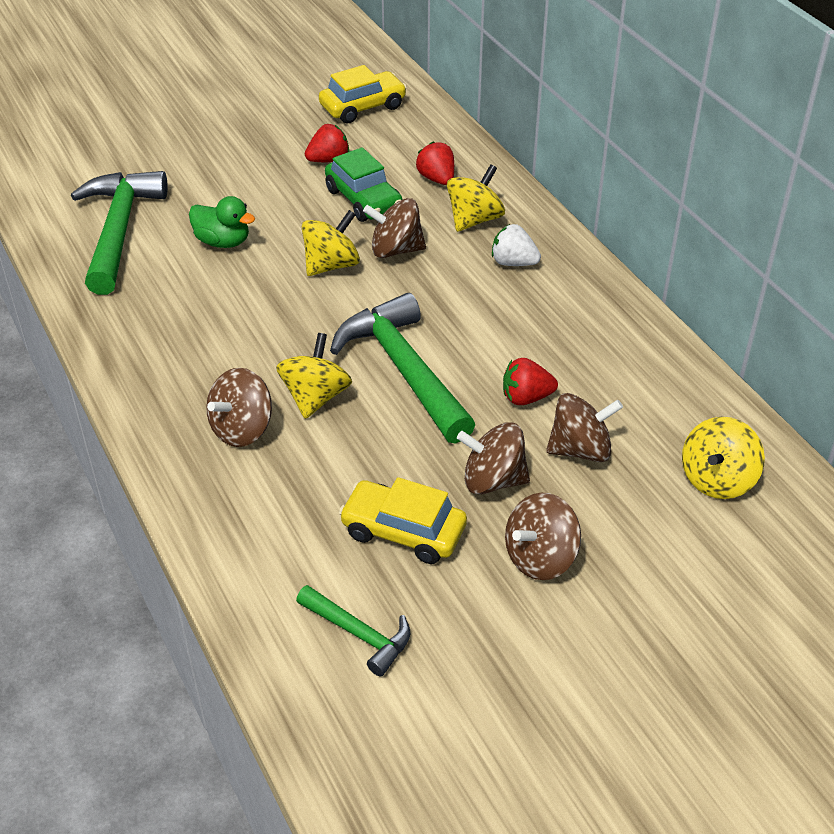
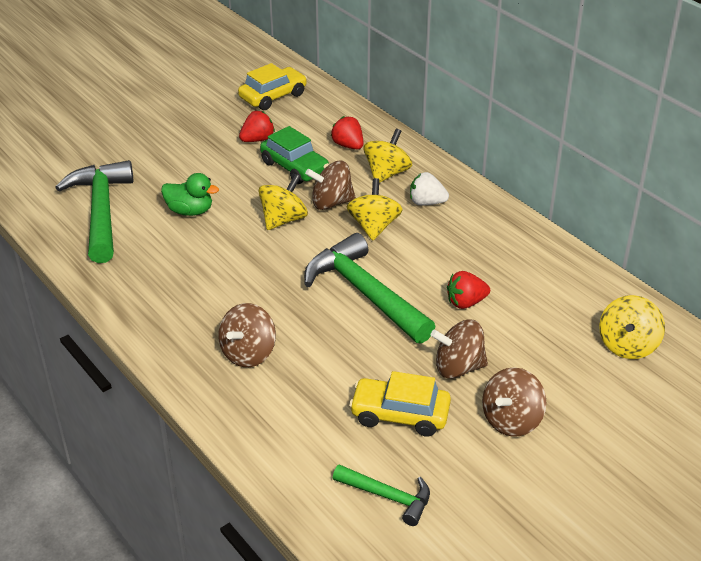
camera: 10 degrees left, 5 degrees down
yellow spinning top [276,333,352,419] -> yellow spinning top moved to [347,178,403,241]
brown spinning top [546,393,623,462] -> none

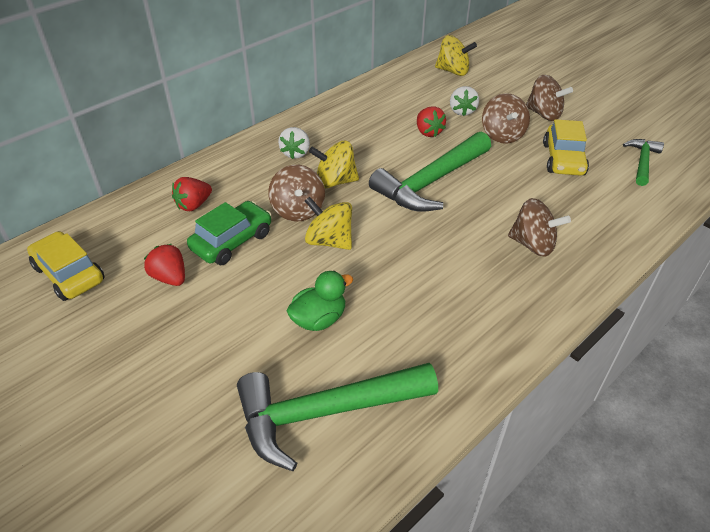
camera: 95 degrees left, 5 degrees up
green duck [161,173,219,216] -> green duck turned 45 degrees clockwise [287,271,353,331]
yellow spinning top [363,129,412,183] -> none
none -> white strawberry [450,86,479,116]

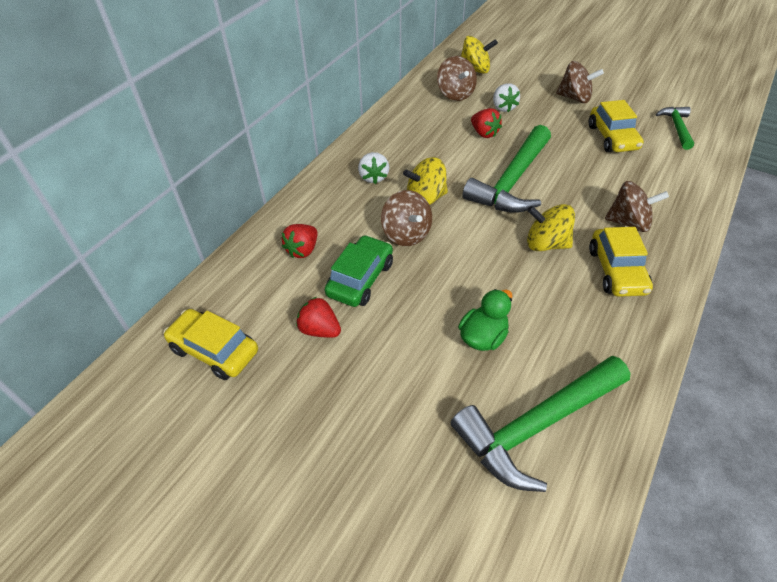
camera: 15 degrees left, 5 degrees up
yellow spinning top [305,197,352,250] -> yellow spinning top moved to [527,204,575,251]
brown spinning top [482,93,530,144] -> brown spinning top moved to [437,56,477,101]
none -> yellow car [589,227,653,297]

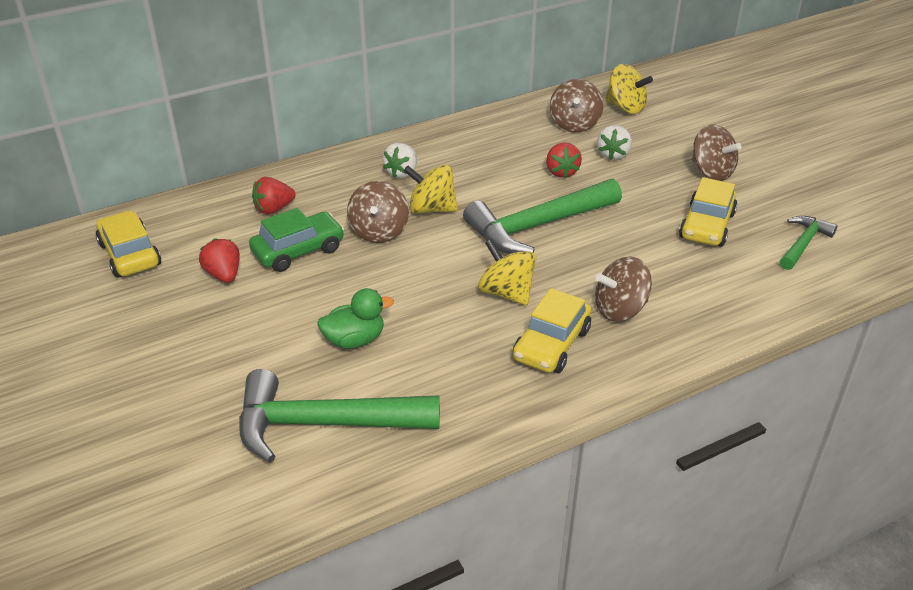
camera: 30 degrees right, 10 degrees down
brown spinning top [605,181,669,232] -> brown spinning top turned 120 degrees clockwise [595,257,652,322]

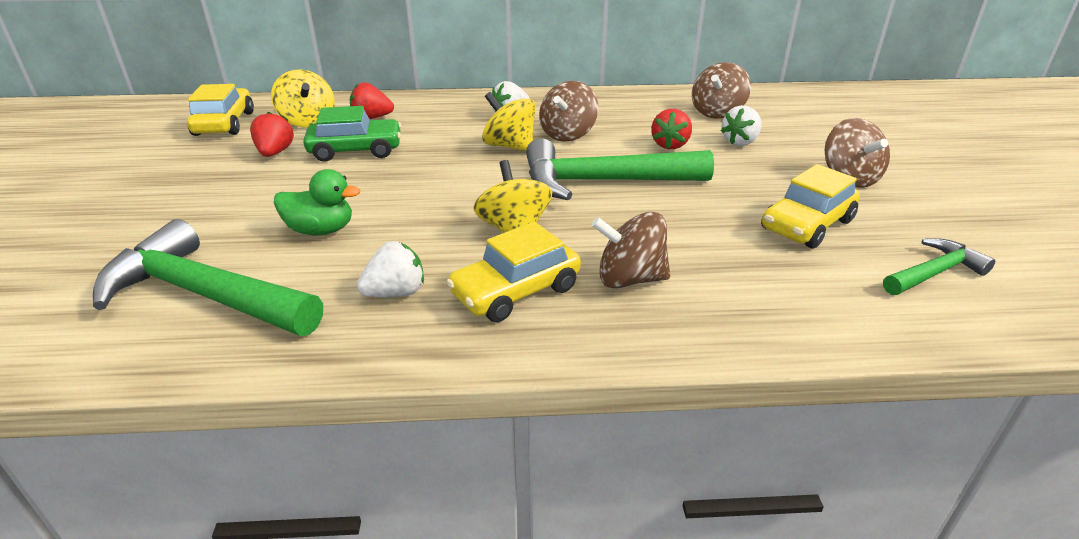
camera: 25 degrees right, 5 degrees down
brown spinning top [347,181,409,243] -> brown spinning top moved to [539,81,598,142]
yellow spinning top [605,64,653,114] -> yellow spinning top moved to [271,69,335,128]
none -> white strawberry [357,241,424,297]

